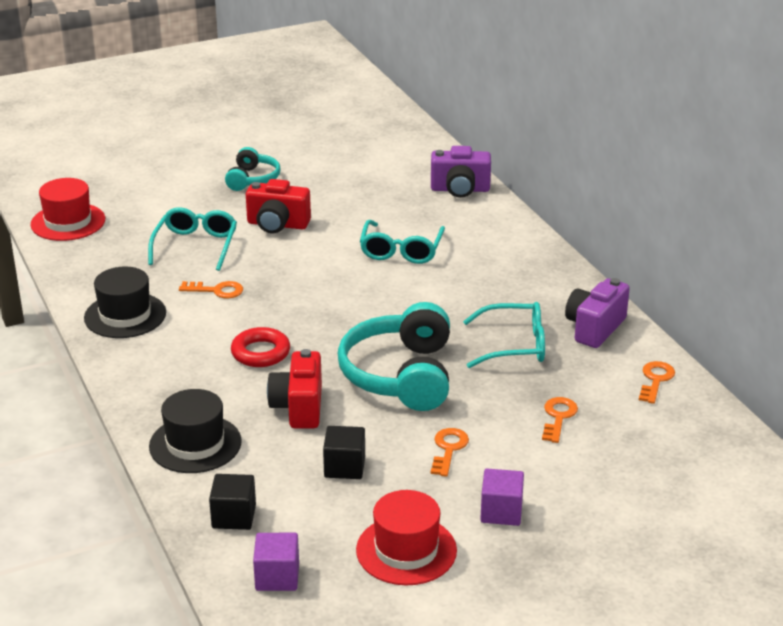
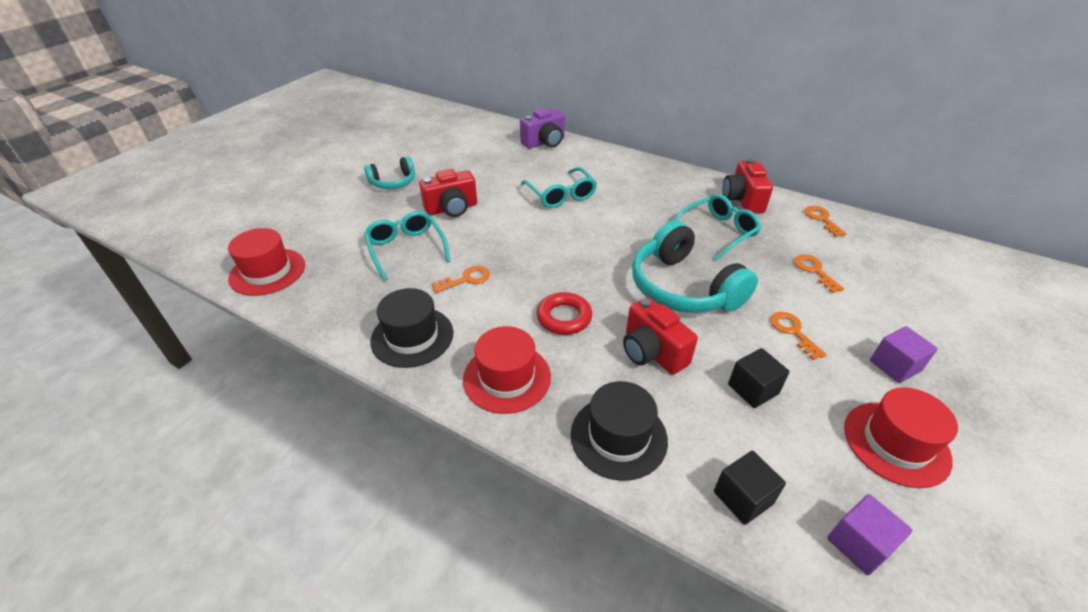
camera: 35 degrees left, 10 degrees up
turquoise headphones [225,147,281,191] -> turquoise headphones turned 90 degrees clockwise [364,156,415,189]
purple camera [565,278,630,348] -> red camera [722,159,773,213]
none -> red hat [463,326,551,414]

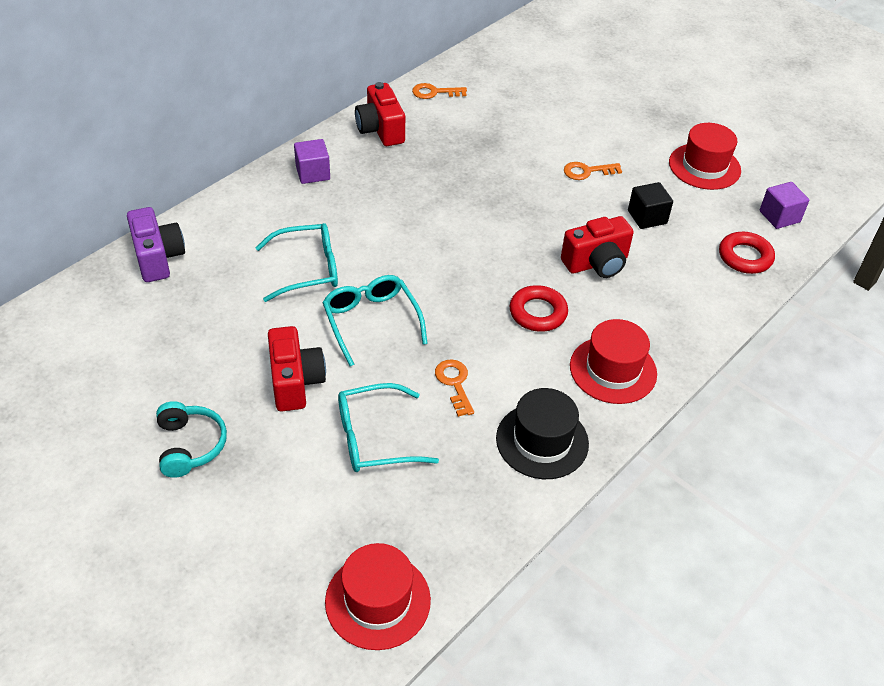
camera: 80 degrees left, 5 degrees up
black hat [571,381,668,481] -> none
turquoise headphones [632,220,758,313] -> none
turquoise glasses [674,194,761,261] -> turquoise glasses moved to [322,275,428,366]
black cube [714,451,786,525] -> red ring [719,232,775,274]
red camera [722,159,773,213] -> red camera turned 60 degrees clockwise [355,82,405,146]
orange key [794,254,844,293] -> none
purple cube [870,326,938,383] -> purple cube moved to [294,139,330,184]

